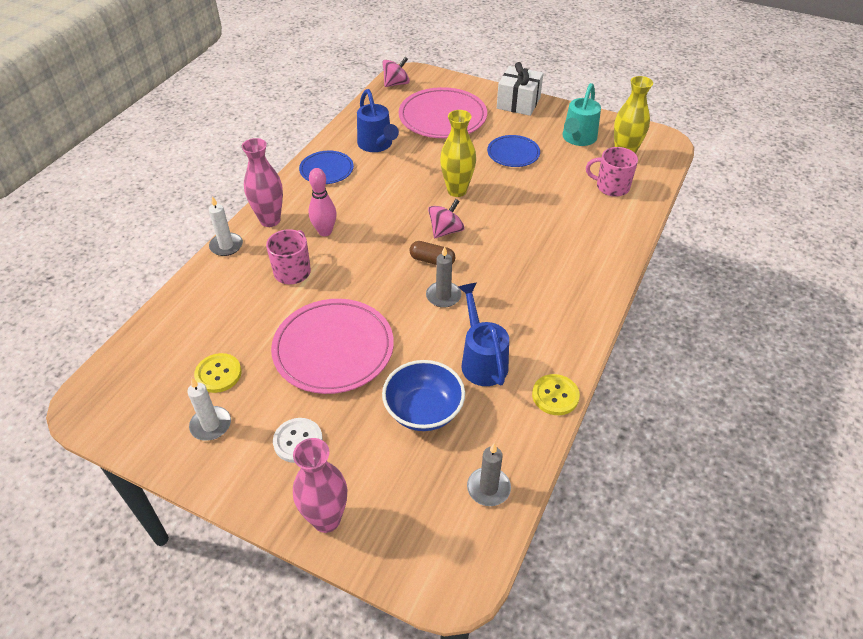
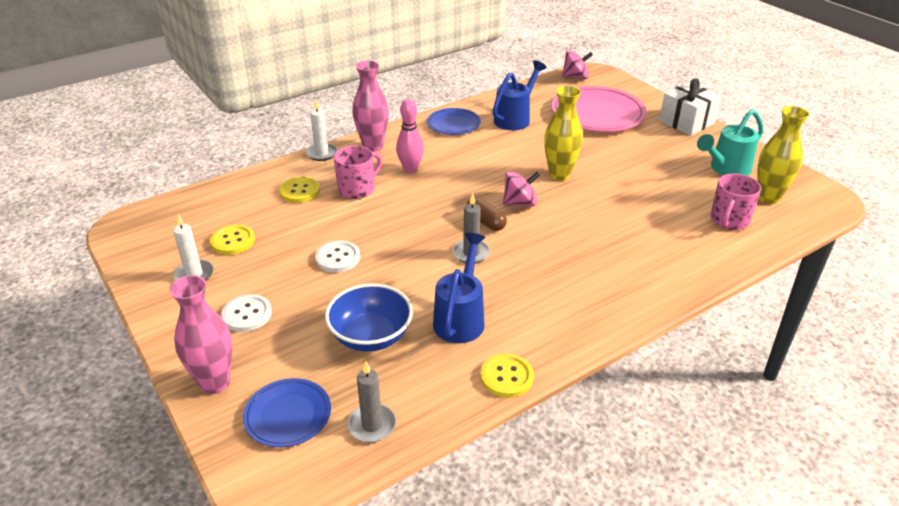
camera: 30 degrees right, 10 degrees down
pink plate [271,299,394,394] -> white button [315,240,360,273]
blue watering can [357,89,399,152] -> blue watering can turned 150 degrees counterclockwise [493,60,547,130]
blue plate [487,135,540,167] -> blue plate moved to [243,378,331,447]
pink mug [586,147,638,197] -> pink mug turned 105 degrees counterclockwise [710,173,761,230]
none -> yellow button [279,177,320,203]

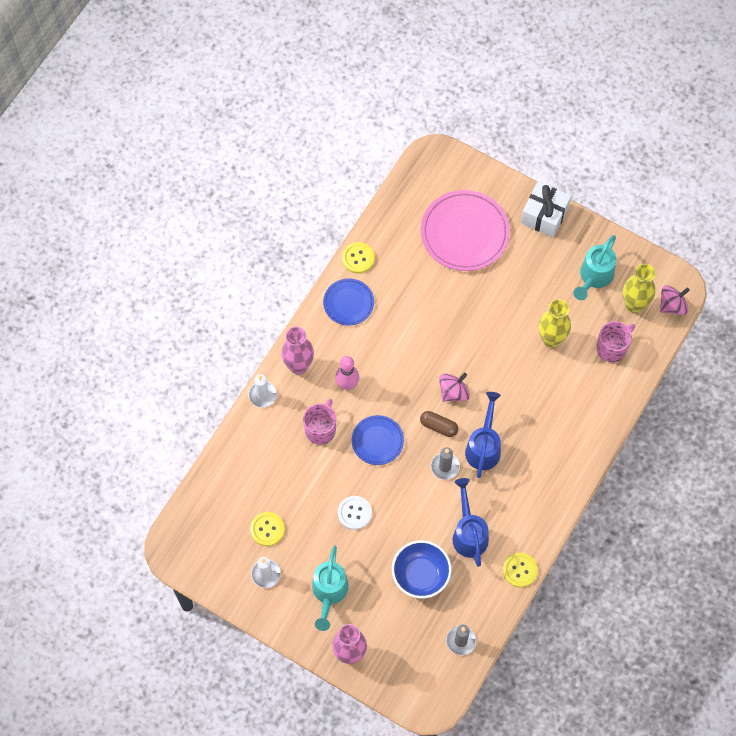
camera: 25 degrees left, 30 degrees up
white button [221,294,272,332] -> turquoise watering can [312,545,349,631]
blue plate [243,378,331,447] -> blue plate moved to [352,415,404,465]
yellow button [279,177,320,203] -> yellow button moved to [342,242,375,273]
blue watering can [493,60,547,130] -> blue watering can moved to [465,392,501,478]
yellow vase [544,86,583,181] -> yellow vase moved to [538,299,571,348]
pink spinning top [562,50,593,79] -> pink spinning top moved to [660,285,690,315]
pink mug [710,173,761,230] -> pink mug turned 135 degrees counterclockwise [596,321,635,362]

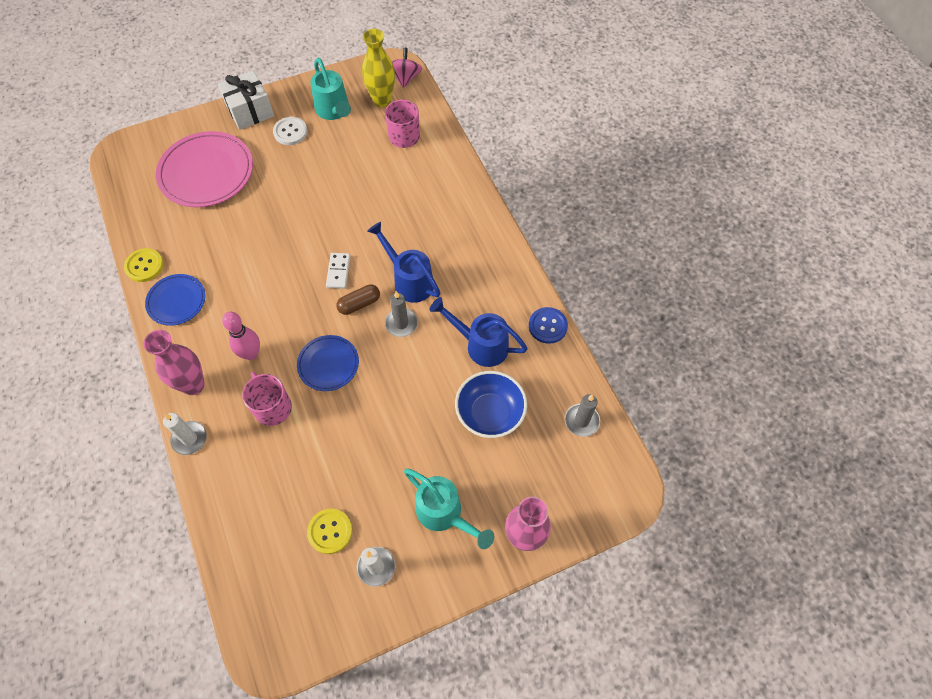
camera: 55 degrees left, 5 degrees down
white button [338,496,372,530] -> white button moved to [273,117,308,145]
pink spinning top [439,373,470,402] -> white domino [326,253,350,289]
yellow button [503,553,538,588] -> blue button [529,307,568,344]
yellow vase [538,299,571,348] -> none

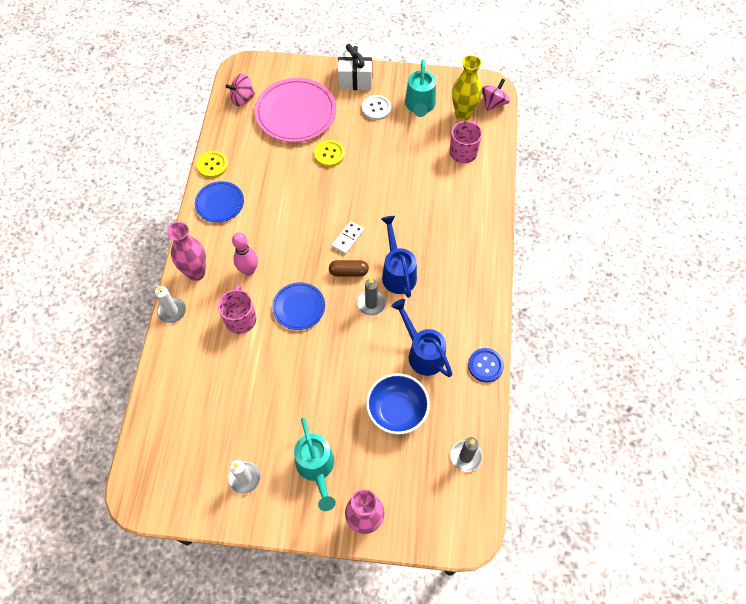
camera: 30 degrees right, 0 degrees up
yellow button [307,508,352,554] -> yellow button moved to [314,140,345,167]
none -> pink spinning top [226,73,255,106]

